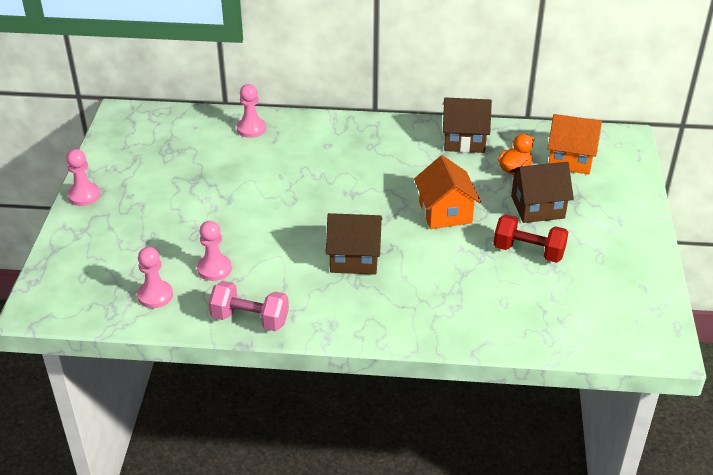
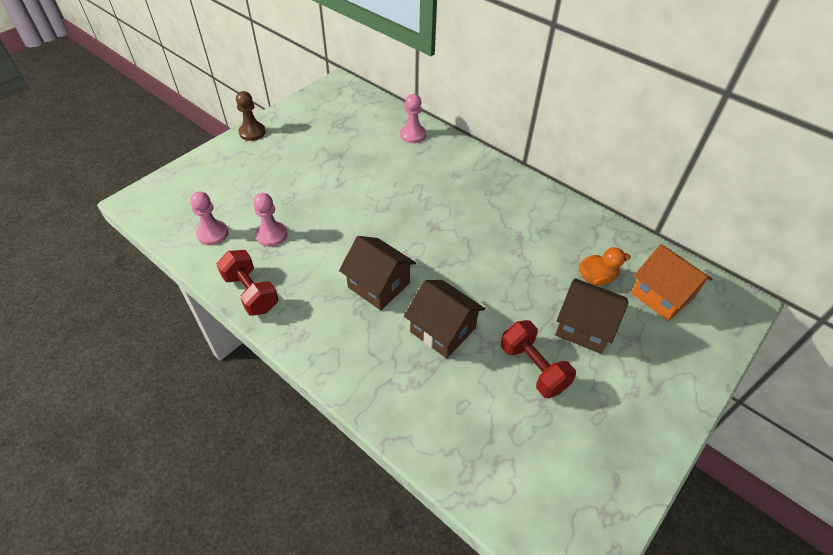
camera: 35 degrees right, 10 degrees up
pink pawn [66,149,100,206] -> brown pawn [236,91,266,141]
pink dumbbell [209,281,289,331] -> red dumbbell [216,250,279,316]
orange house [414,155,481,229] -> none
brown house [443,97,492,153] -> brown house moved to [404,280,485,358]

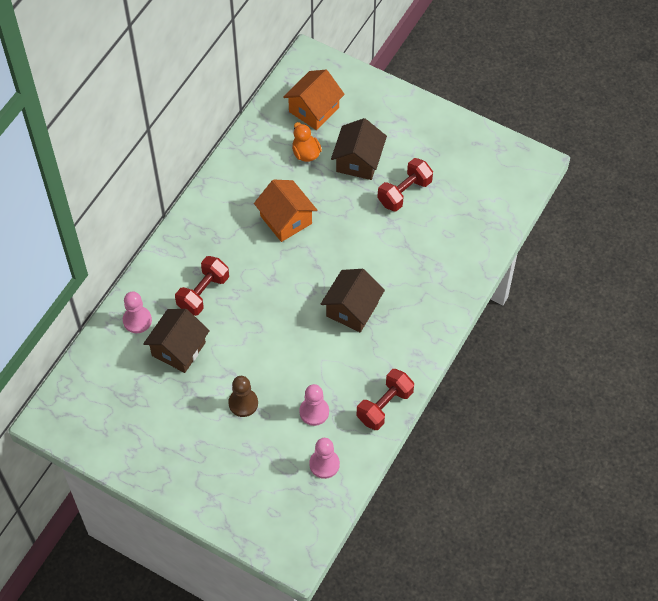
camera: 100 degrees left, 10 degrees up
brown pawn [236,91,266,141] -> brown pawn moved to [228,376,258,417]
brown house [404,280,485,358] -> brown house moved to [143,309,210,373]
none -> red dumbbell [175,256,229,316]
none -> orange house [254,180,317,242]

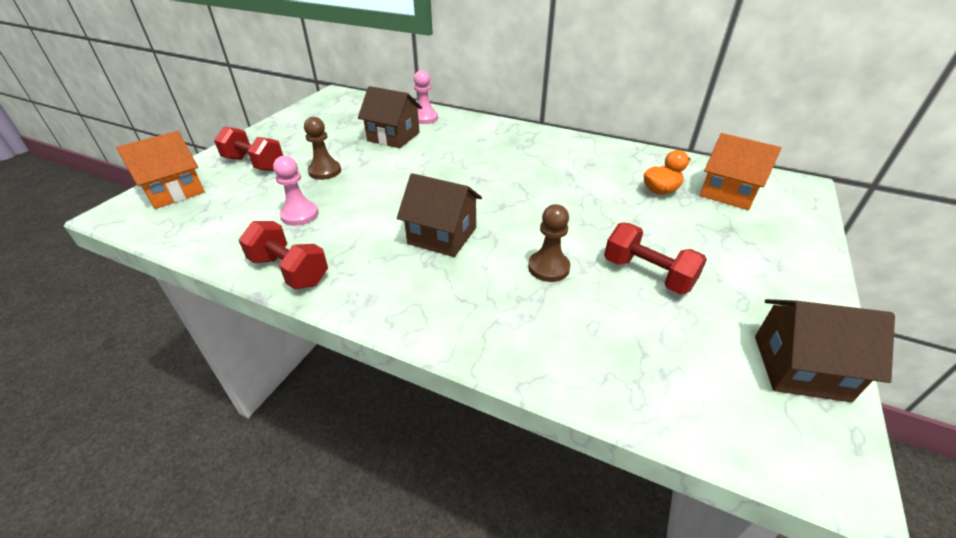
camera: 85 degrees right, 20 degrees down
red dumbbell [175,256,229,316] -> red dumbbell moved to [214,126,283,171]
orange house [254,180,317,242] -> orange house moved to [116,131,205,209]
pink pawn [309,438,340,479] -> none
brown house [331,118,387,180] -> brown house moved to [755,299,895,402]
none -> brown pawn [528,204,570,282]

